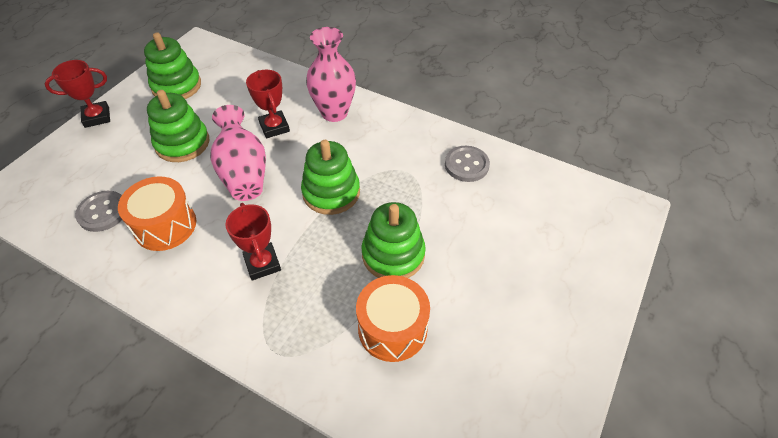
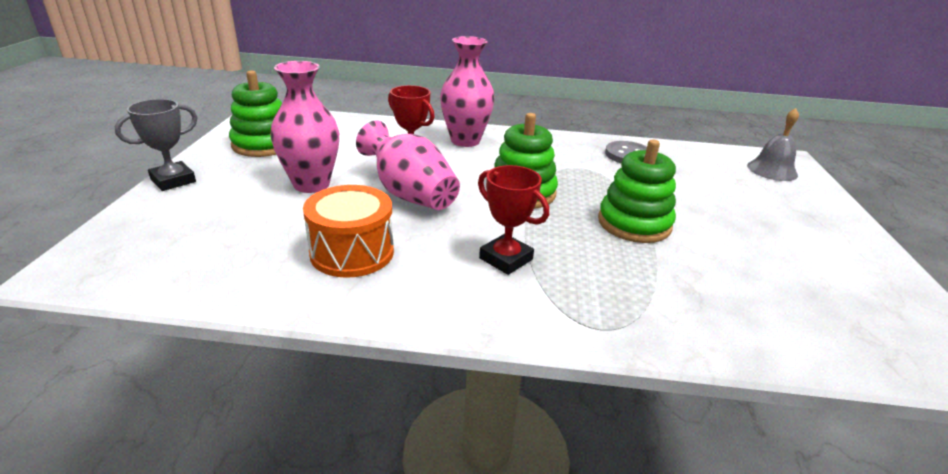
camera: 25 degrees left, 20 degrees down
red trophy [45,60,110,128] -> grey trophy [114,99,198,191]
grey button [75,191,122,232] -> none
green stacking toy [147,90,209,162] -> pink vase [271,61,339,193]
orange drum [356,275,430,362] -> none
none -> grey bell [747,108,799,181]

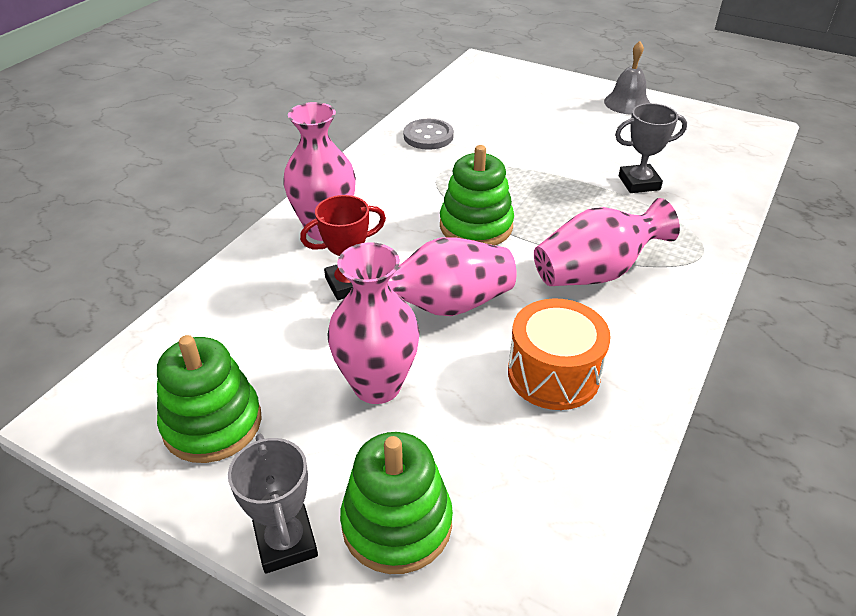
camera: 65 degrees left, 10 degrees up
red trophy [478,165,549,275] -> pink vase [534,198,680,286]
green stacking toy [598,140,676,243] -> green stacking toy moved to [340,432,453,574]
grey bell [747,108,799,181] -> grey bell moved to [604,41,650,115]
none -> grey trophy [615,103,687,193]

